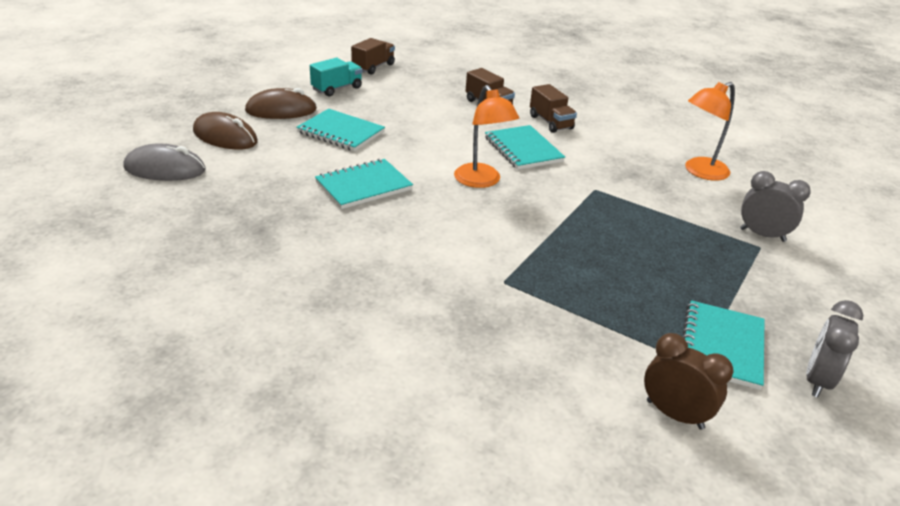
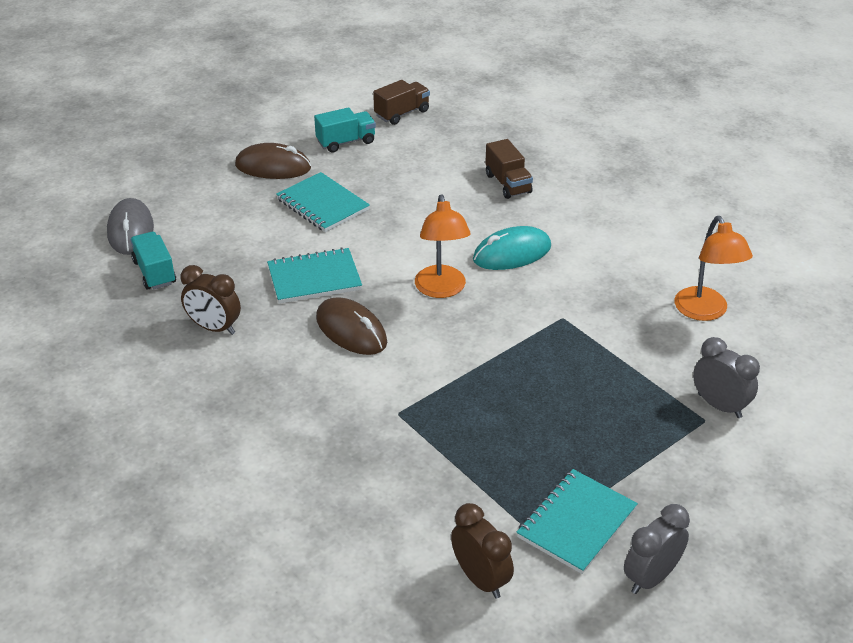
camera: 20 degrees right, 5 degrees up
grey mouse [123,143,206,181] -> grey mouse turned 60 degrees clockwise [107,198,154,255]
brown mouse [193,112,258,150] -> brown mouse moved to [316,297,387,355]
turquoise notebook [485,125,565,170] -> turquoise mouse [473,226,551,270]
brown truck [530,84,577,133] -> none
orange lamp [685,82,735,181] -> orange lamp turned 90 degrees counterclockwise [674,216,753,321]
none -> turquoise truck [130,232,176,289]
none -> brown clock [181,265,241,335]

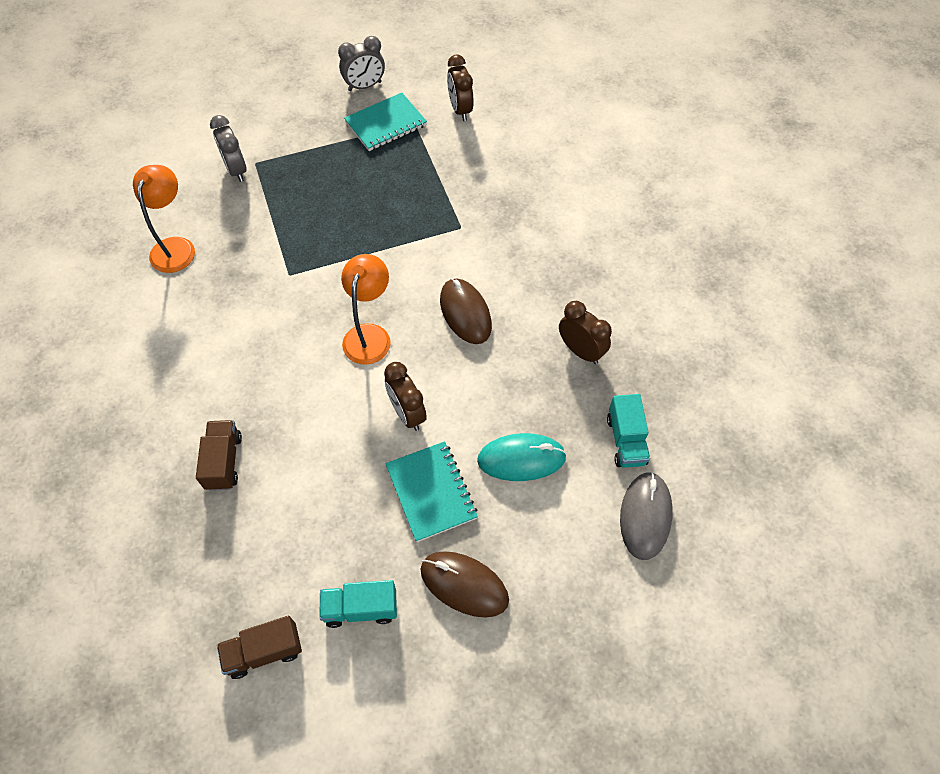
camera: 160 degrees left, 20 degrees up
turquoise notebook [267,248,362,304] -> none
turquoise mouse [473,226,551,270] -> turquoise mouse moved to [477,433,567,481]
none -> brown clock [384,362,427,431]

